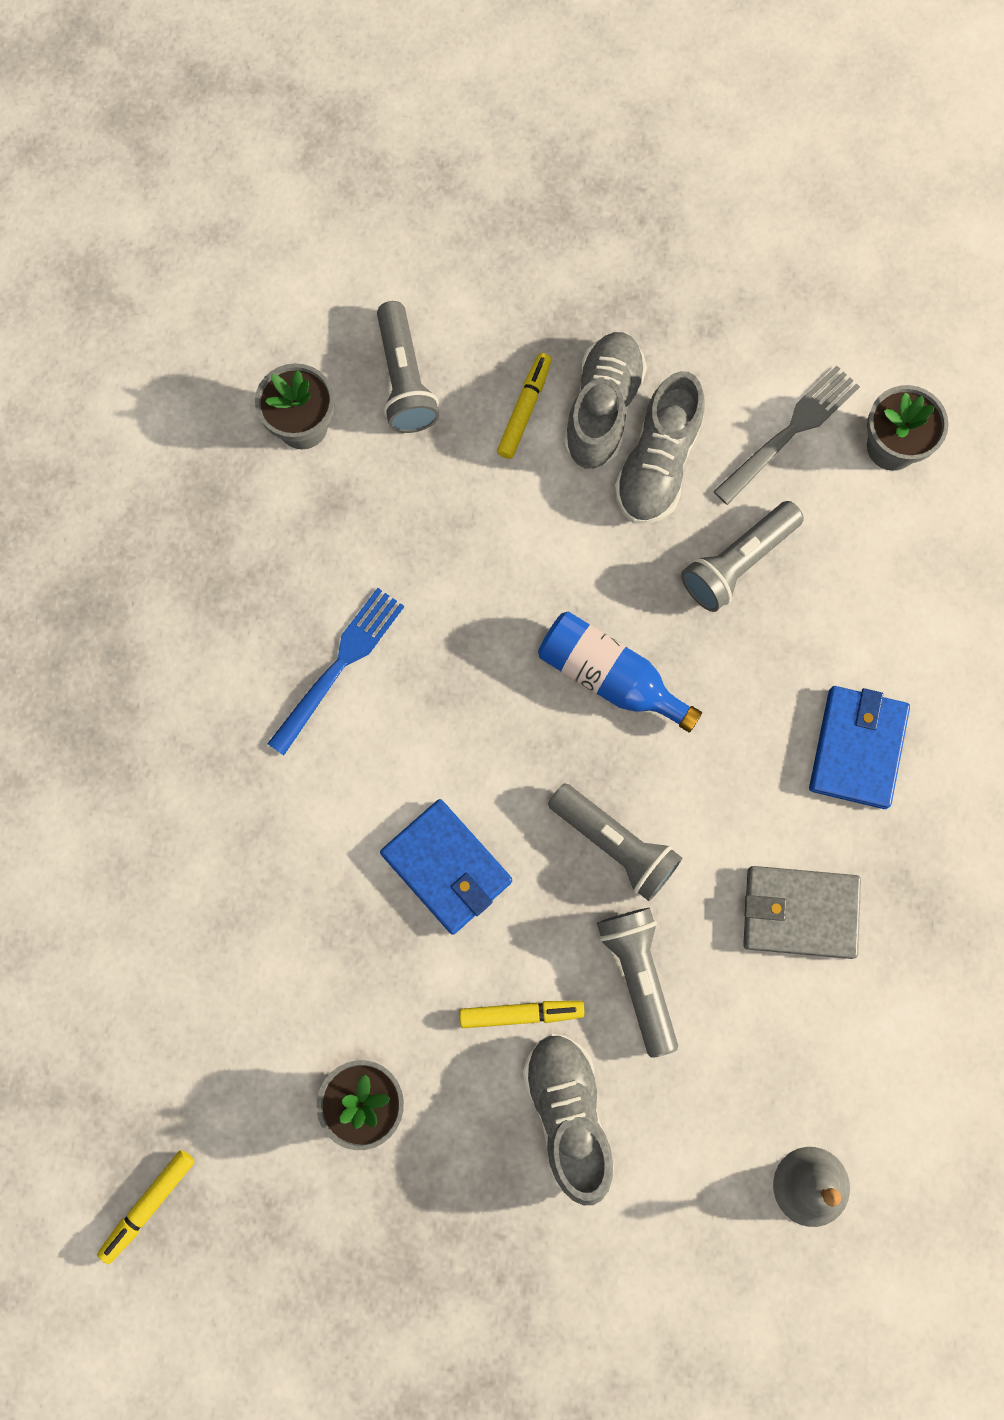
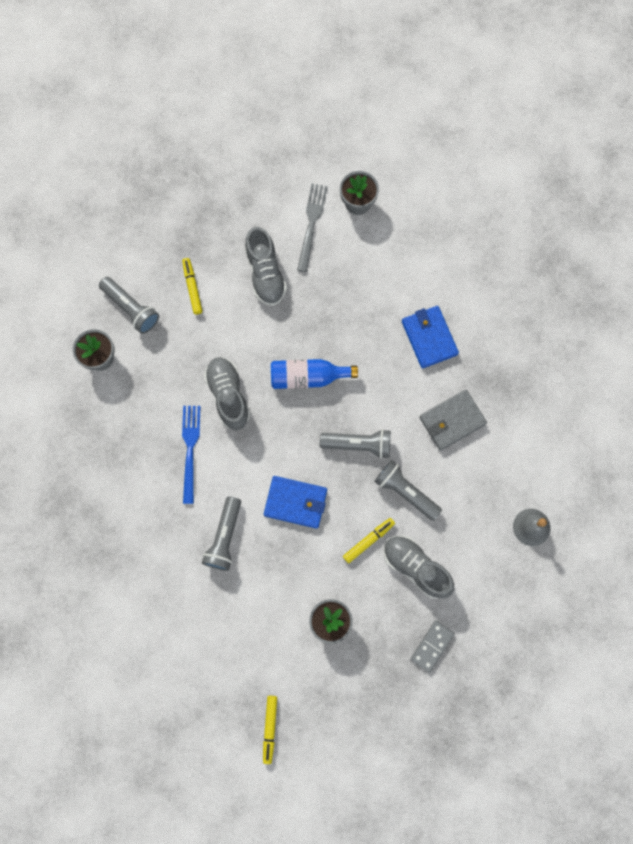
camera: 35 degrees left, 0 degrees up
grey shoe [563,332,647,469] -> grey shoe moved to [204,357,250,430]
grey flashlight [681,501,804,612] -> grey flashlight moved to [202,496,241,571]
none -> grey domino [410,620,455,673]

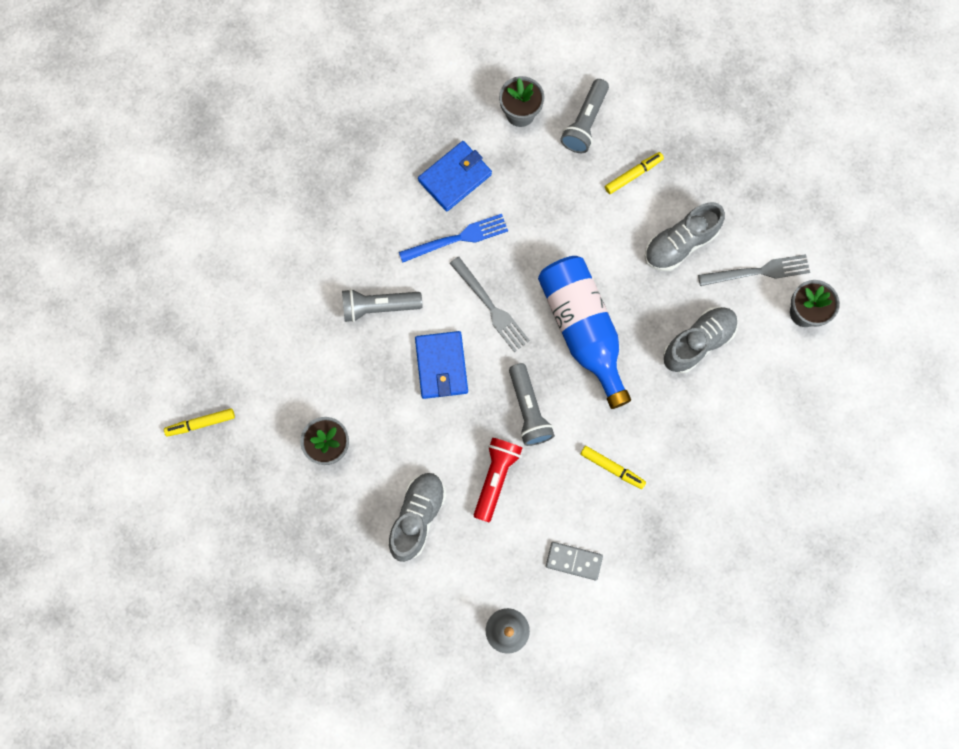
camera: 70 degrees right, 0 degrees up
grey shoe [204,357,250,430] -> grey shoe moved to [663,307,738,373]
blue bottle [271,359,358,389] -> blue bottle [538,256,631,409], size x1.54
yellow marker [343,518,395,563] -> yellow marker moved to [580,446,646,489]
grey flashlight [374,460,442,521] -> red flashlight [474,438,522,522]
blue wallet [402,306,459,369] -> blue wallet moved to [418,141,492,211]
grey domino [410,620,455,673] -> grey domino moved to [546,542,603,580]
grey wallet [419,390,487,451] -> none
none -> grey fork [450,257,530,352]

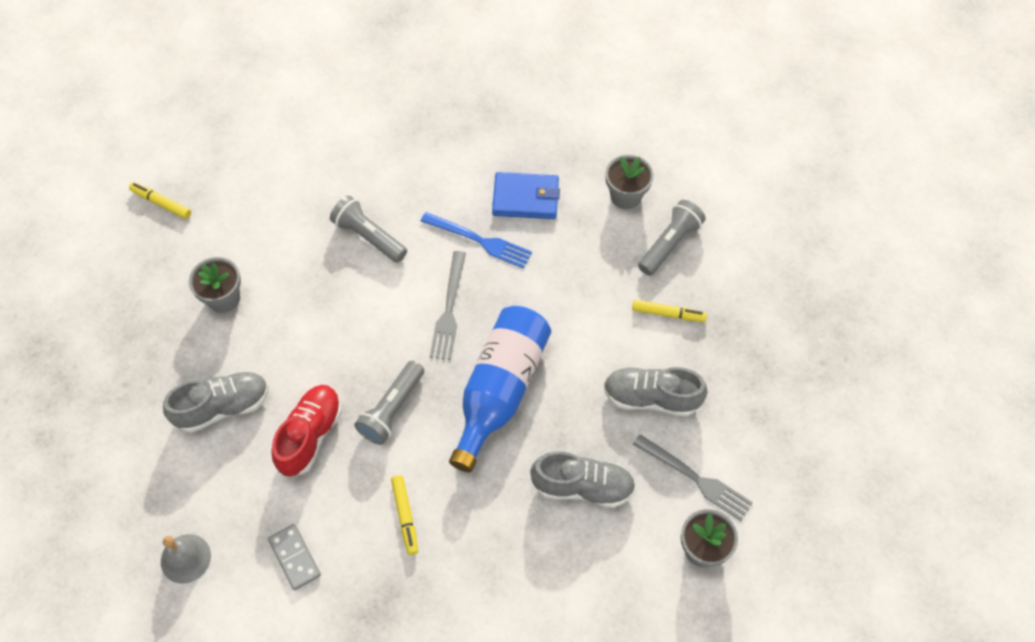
camera: 45 degrees right, 15 degrees down
blue wallet [415,331,468,399] -> none
red flashlight [474,438,522,522] -> red shoe [271,385,342,477]
grey flashlight [560,79,609,153] -> grey flashlight turned 150 degrees clockwise [638,200,706,276]

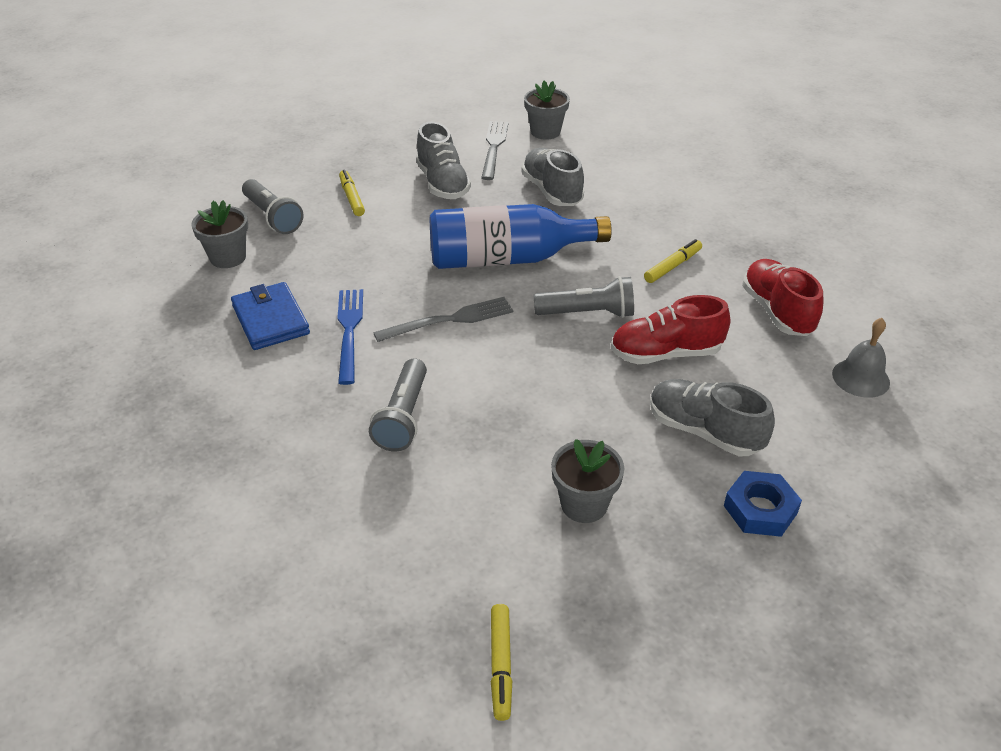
camera: 120 degrees left, 20 degrees down
grey domino [268,524,321,590] -> red shoe [742,259,823,336]
grey flashlight [638,200,706,276] -> grey flashlight turned 135 degrees counterclockwise [242,179,304,234]
none -> blue nut [724,471,802,537]

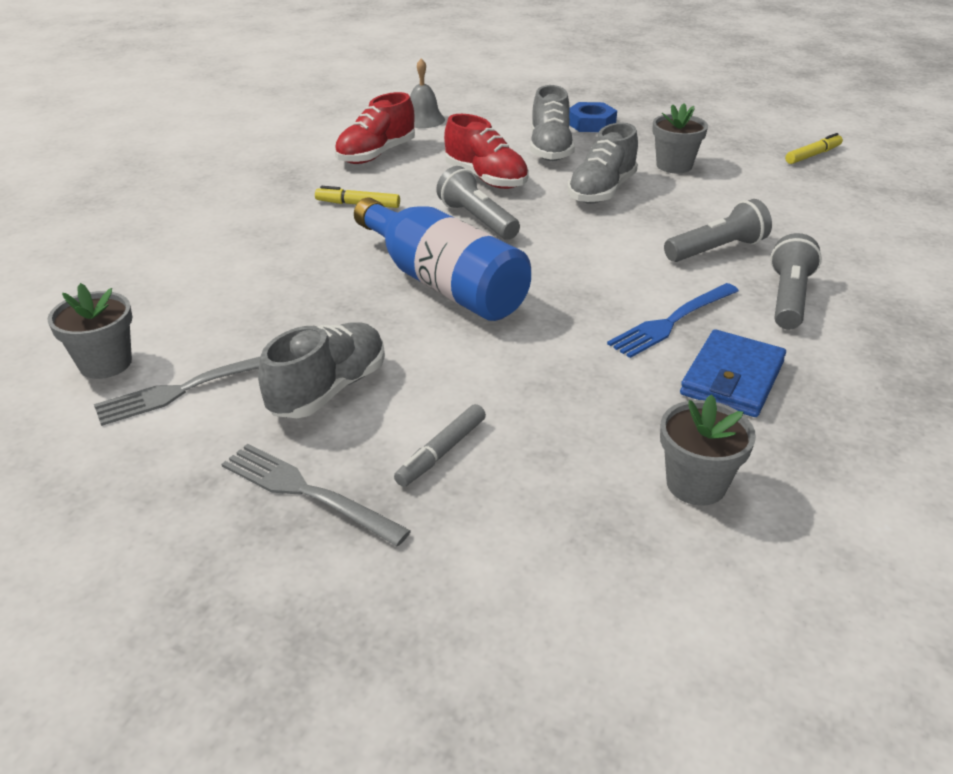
camera: 125 degrees left, 5 degrees down
grey flashlight [242,179,304,234] -> grey flashlight moved to [770,233,822,330]
yellow marker [339,169,365,216] -> grey marker [394,404,486,487]
grey fork [373,297,513,342] -> grey fork moved to [222,444,411,547]
grey shoe [521,148,584,206] -> grey shoe moved to [567,123,638,204]

